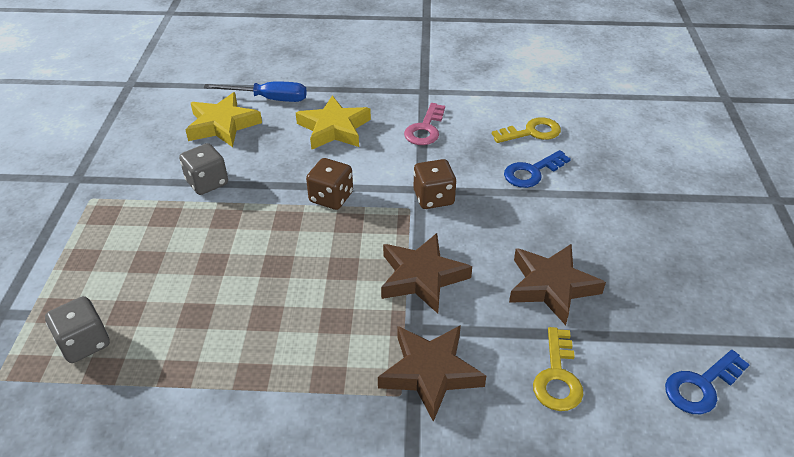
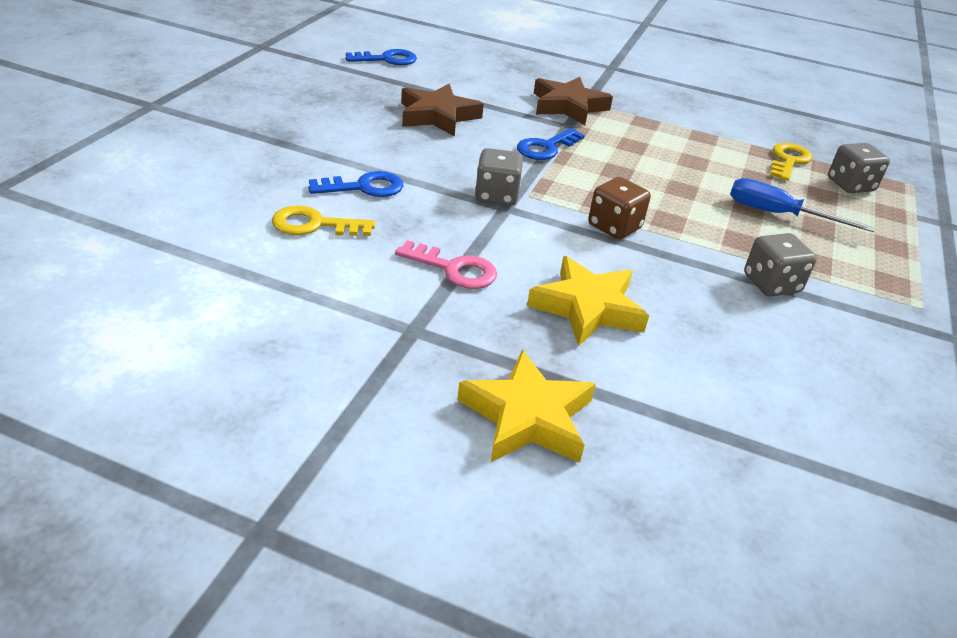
camera: 165 degrees left, 5 degrees down
yellow star [186,92,262,147] -> yellow star moved to [457,350,596,463]
blue screwdriver [204,81,307,102] -> blue screwdriver moved to [730,178,875,232]
brown star [381,233,472,314] -> blue key [517,128,585,160]
pink key [404,103,445,145] -> pink key turned 75 degrees clockwise [395,240,497,289]
brown dice [414,159,456,209] -> grey dice [475,148,523,206]
yellow key [533,327,583,411] -> yellow key moved to [770,143,813,181]

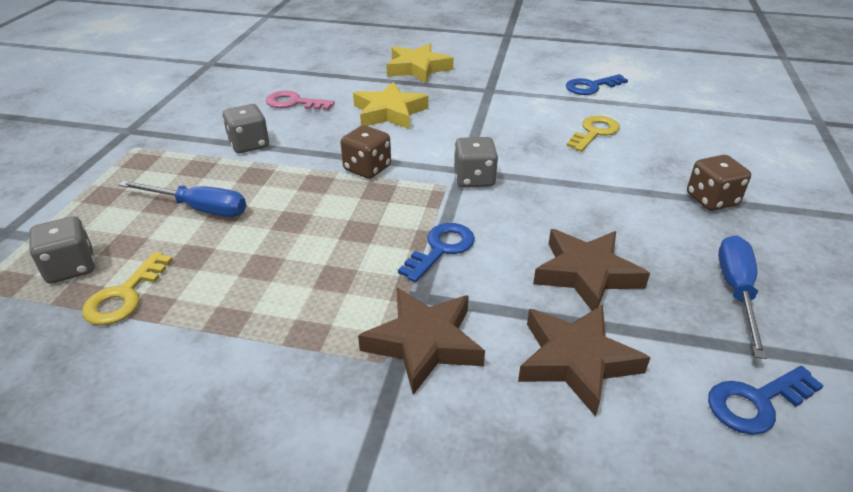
camera: 175 degrees right, 0 degrees up
yellow key [272,205,375,236] -> yellow key turned 45 degrees counterclockwise [566,116,620,152]
blue key [308,171,403,197] -> blue key moved to [566,74,628,95]
pink key [395,240,497,289] -> pink key moved to [266,90,335,110]
none -> brown star [518,305,651,417]
none -> brown dice [687,155,751,211]
none -> blue screwdriver [718,235,767,359]

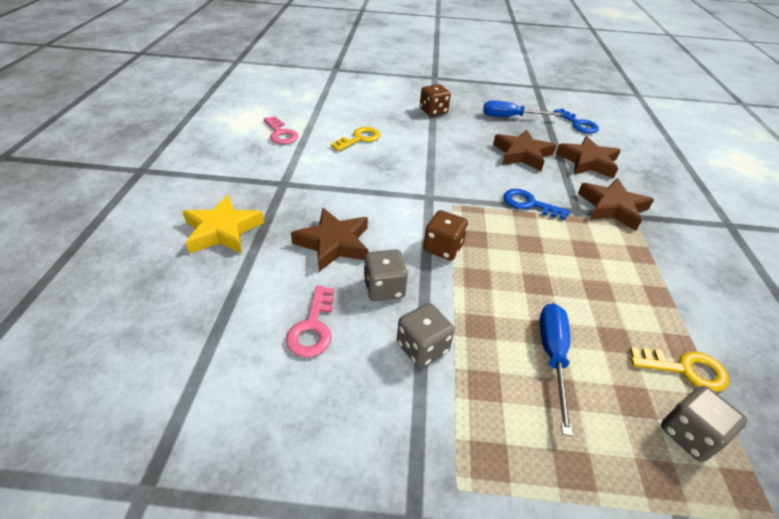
camera: 100 degrees left, 5 degrees up
yellow star [353,82,429,129] -> brown star [291,208,368,272]
grey dice [454,137,498,187] -> grey dice moved to [364,249,408,301]
blue key [566,74,628,95] -> pink key [264,116,298,144]
yellow key [566,116,620,152] -> yellow key turned 105 degrees clockwise [331,127,380,151]

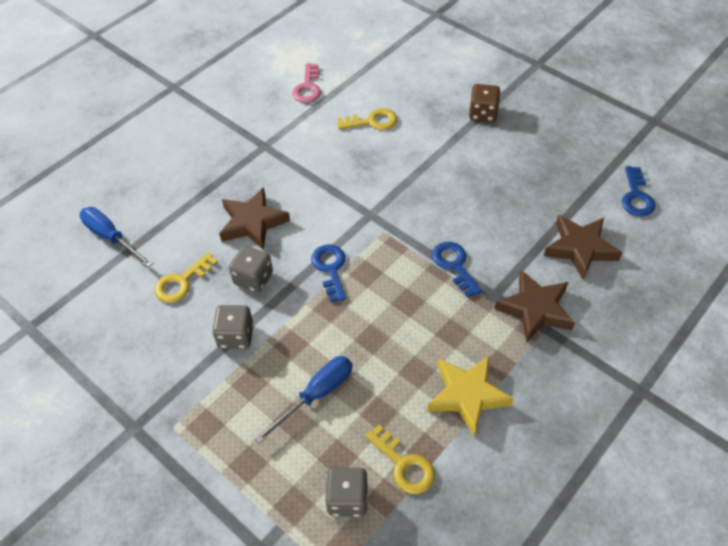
camera: 40 degrees right, 10 degrees up
yellow star [182,195,264,254] -> yellow star moved to [427,356,514,436]
pink key [286,286,334,357] -> yellow key [154,252,218,303]
brown dice [423,210,468,260] -> blue key [311,244,346,302]
blue screwdriver [483,101,563,117] -> blue screwdriver moved to [80,207,153,268]
brown star [493,129,556,171] -> none

